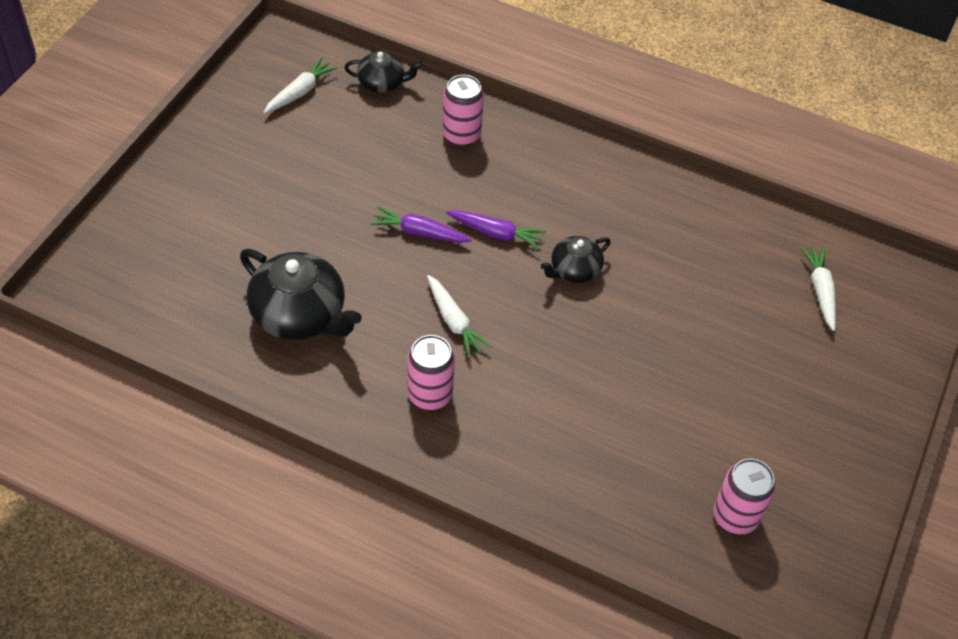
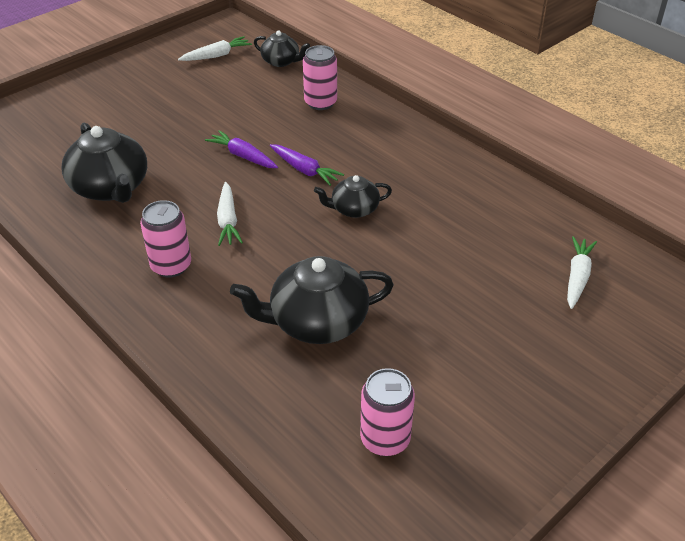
camera: 25 degrees right, 10 degrees down
none -> black teapot [230,256,394,344]

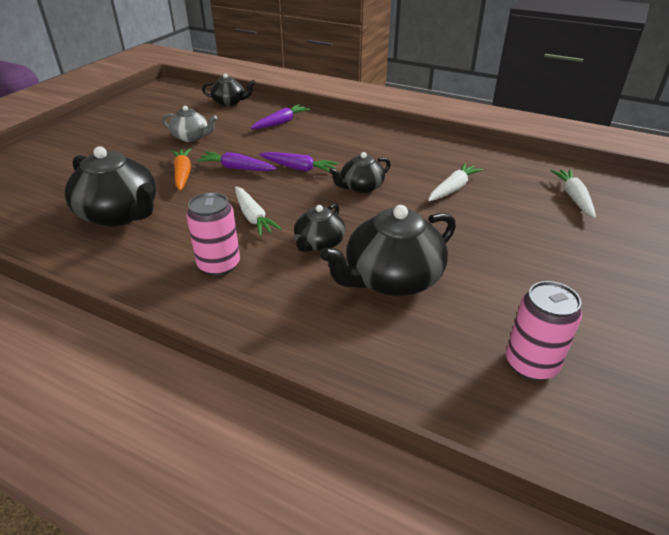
camera: 20 degrees left, 5 degrees down
white carrot [178,36,252,61] -> white carrot moved to [428,163,483,201]
pink can [303,45,337,110] -> purple carrot [251,105,310,129]
none -> grey teapot [162,106,217,142]
none -> orange carrot [172,148,191,191]
none -> black teapot [293,204,345,252]

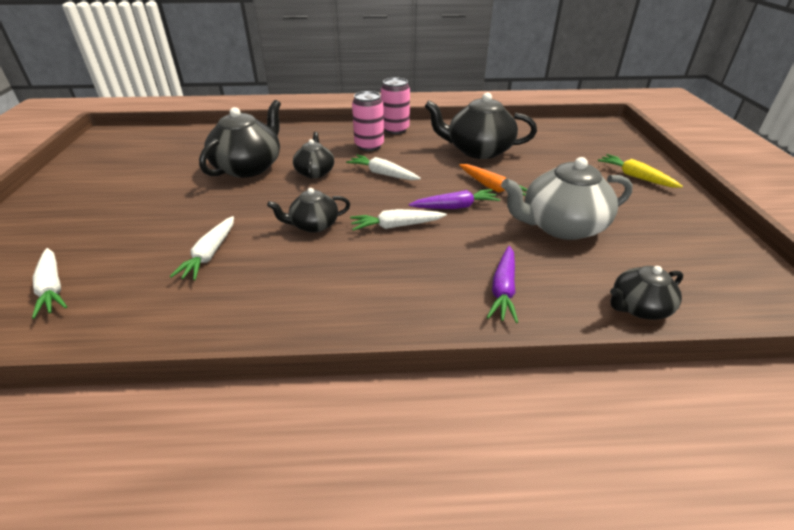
camera: 150 degrees right, 0 degrees up
grey teapot [162,106,217,142] -> grey teapot [501,157,633,240], size x1.77
purple carrot [259,152,338,172] -> white carrot [350,209,447,231]
black teapot [329,152,391,193] -> black teapot turned 135 degrees counterclockwise [267,188,350,233]
pink can [506,281,582,381] -> pink can moved to [381,78,410,134]
none -> yellow carrot [598,154,683,188]

